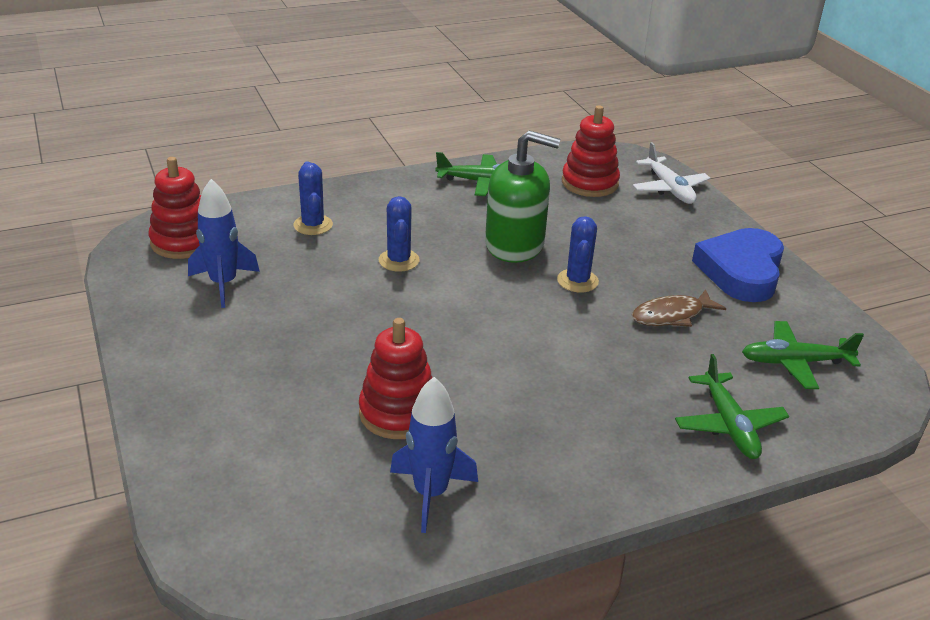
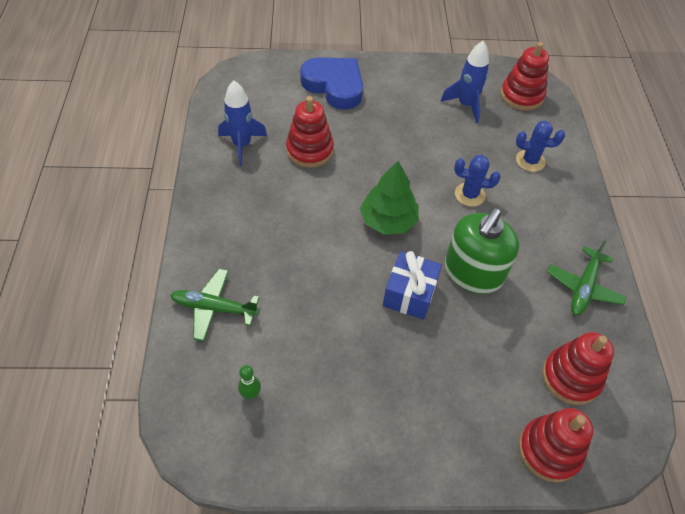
camera: 110 degrees right, 20 degrees up
blue cactus [557,216,599,293] -> blue gift [383,251,442,320]
white plane [632,142,710,204] -> red stacking toy [519,408,593,483]
brown fish [632,289,726,327] -> none
blue heart [692,228,784,302] -> blue heart moved to [300,57,363,110]
green plane [742,321,864,389] -> green bowling pin [238,365,261,399]
none -> green tree [360,161,418,235]

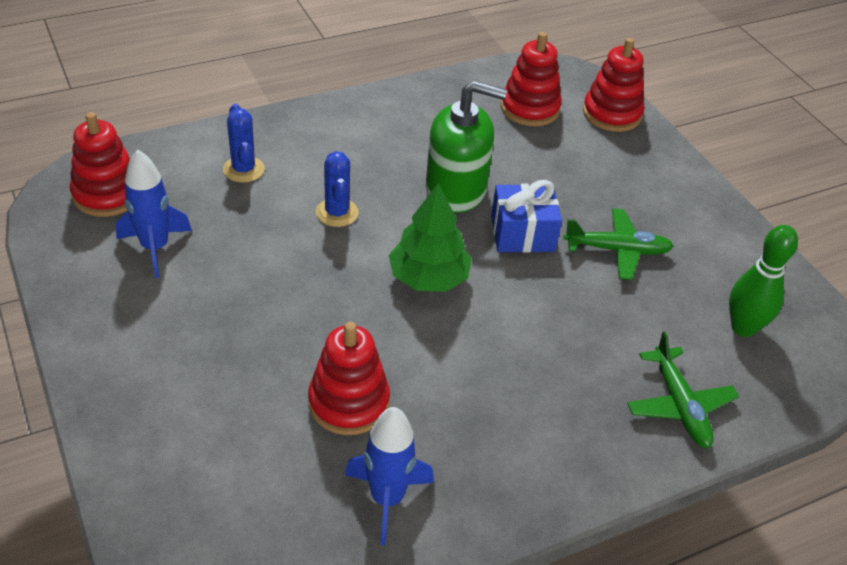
camera: 115 degrees left, 10 degrees down
green bowling pin [238,365,261,399] -> green bowling pin [729,225,798,337], size x1.84
blue heart [300,57,363,110] -> none
green plane [547,240,626,315] -> green plane moved to [563,208,674,280]

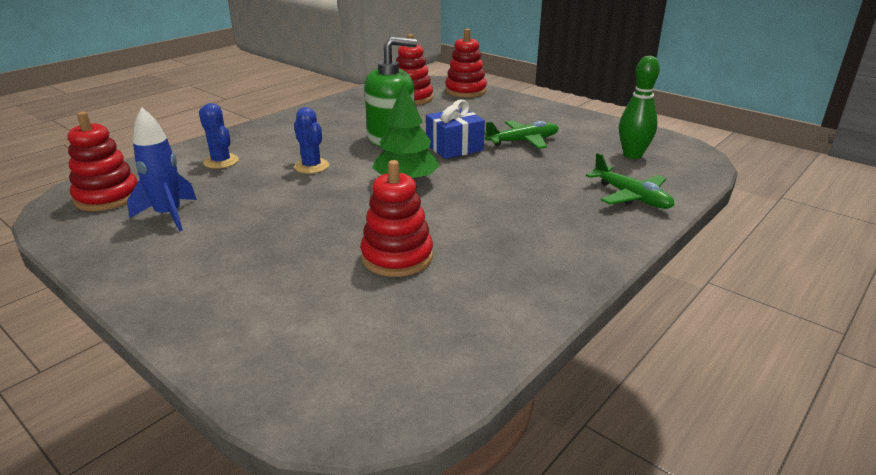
camera: 20 degrees left, 15 degrees down
blue rocket [345,407,434,545] -> none

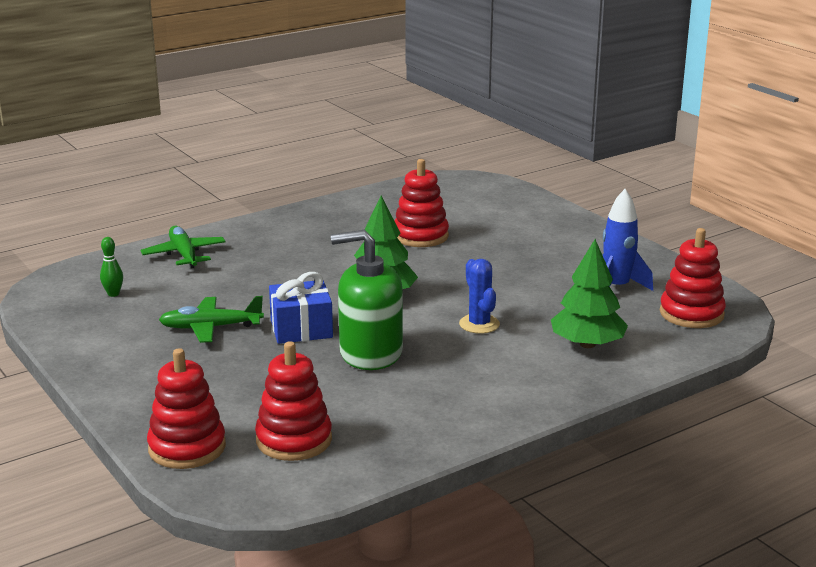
camera: 165 degrees left, 5 degrees down
blue cactus [199,103,239,169] -> green tree [551,239,628,348]
green bowling pin [619,56,660,159] -> green bowling pin [100,237,123,297], size x0.54

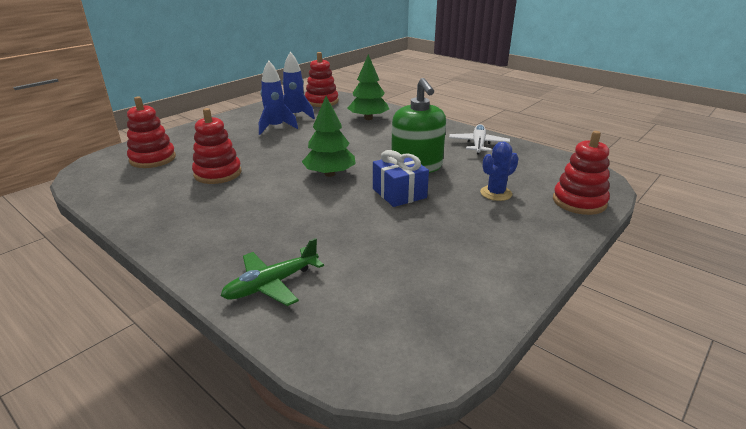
camera: 105 degrees left, 5 degrees up
green bowling pin [100,237,123,297] -> none
green plane [159,296,264,343] -> none
red stacking toy [255,341,332,461] -> red stacking toy moved to [127,96,176,168]
blue cactus [459,259,500,334] -> blue cactus moved to [480,141,519,201]
none -> blue rocket [259,60,298,135]
none -> white plane [449,124,510,154]

